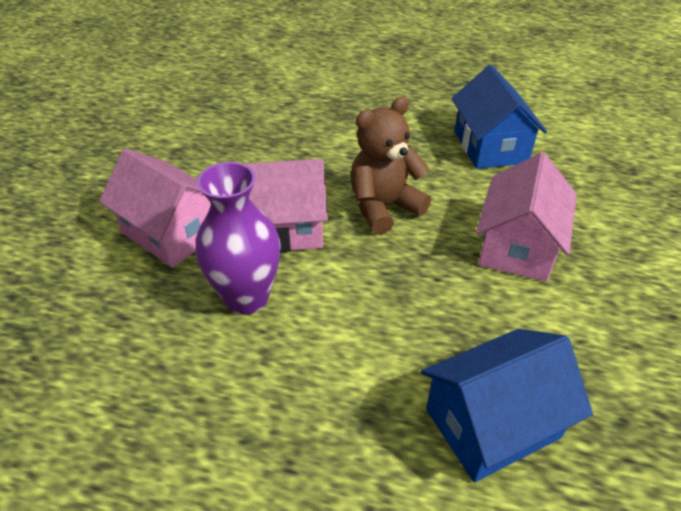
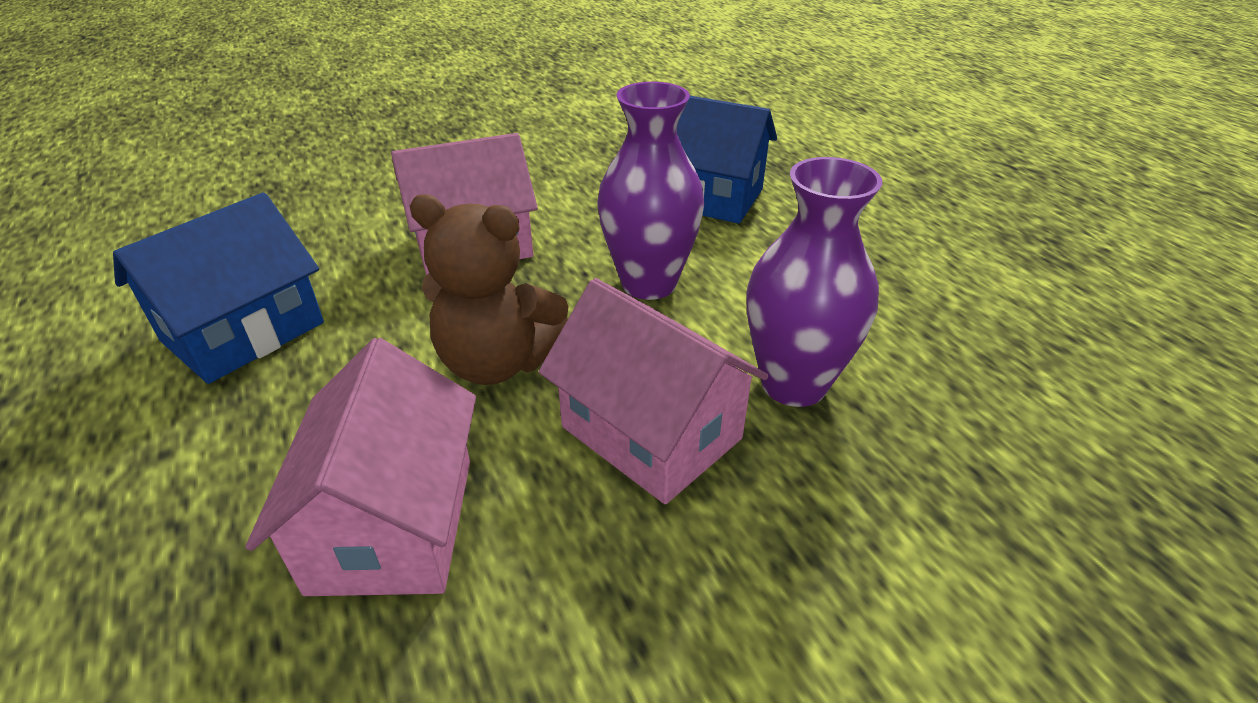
camera: 130 degrees left, 5 degrees down
pink house [99,148,211,268] -> pink house moved to [245,338,476,596]
none -> purple vase [598,82,704,300]

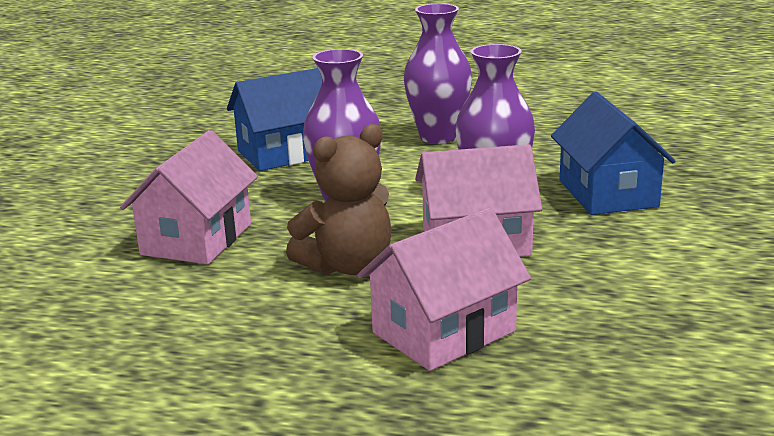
camera: 50 degrees left, 15 degrees down
blue house [113,192,324,384] -> blue house moved to [551,92,676,215]
pink house [245,338,476,596] -> pink house turned 75 degrees counterclockwise [357,208,531,371]
none -> purple vase [404,4,472,144]

